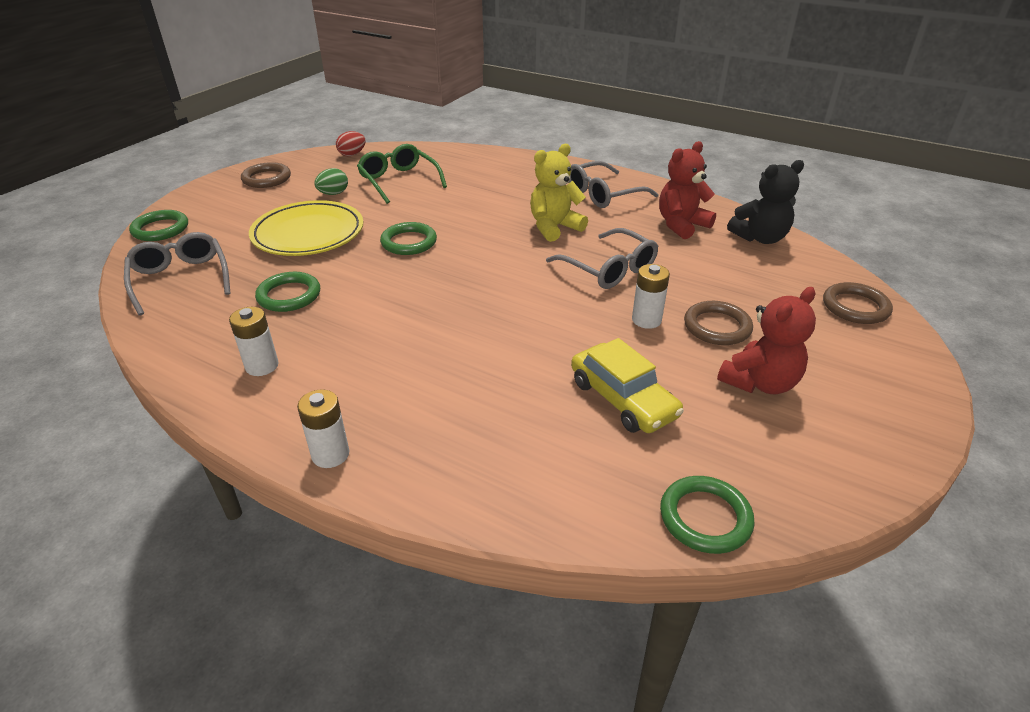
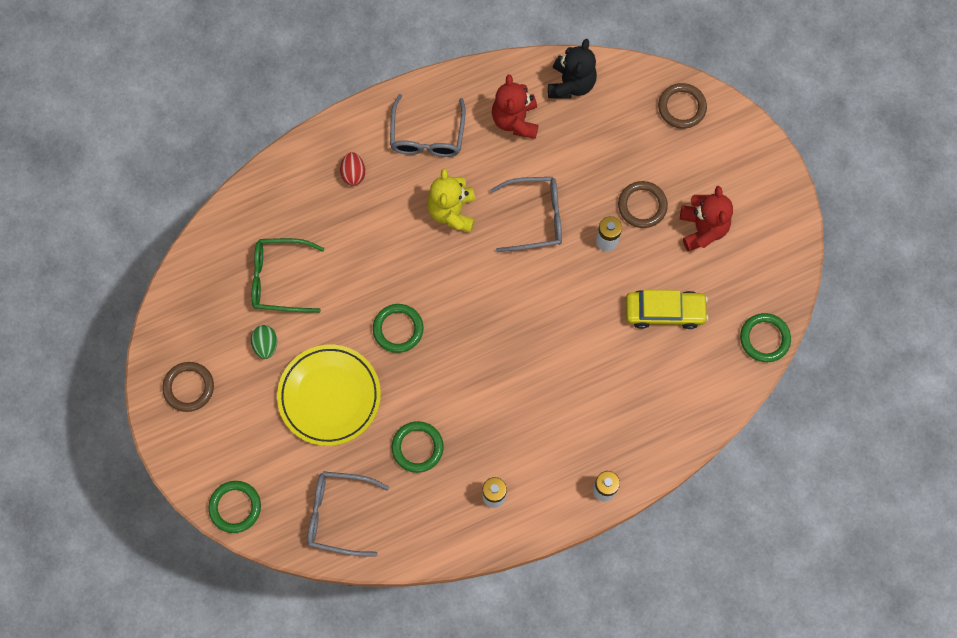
camera: 55 degrees left, 35 degrees up
red egg [336,131,365,156] -> red egg moved to [340,152,365,186]

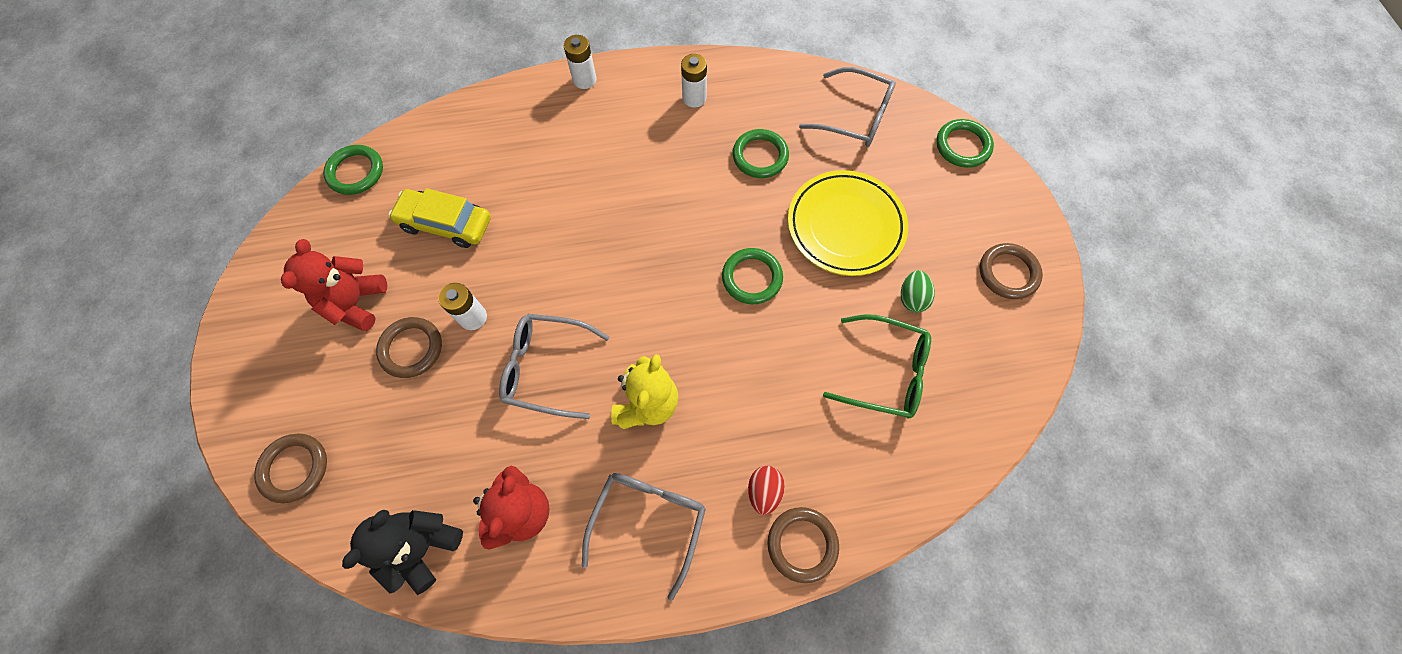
camera: 165 degrees left, 5 degrees down
none -> brown ring [767,507,839,583]

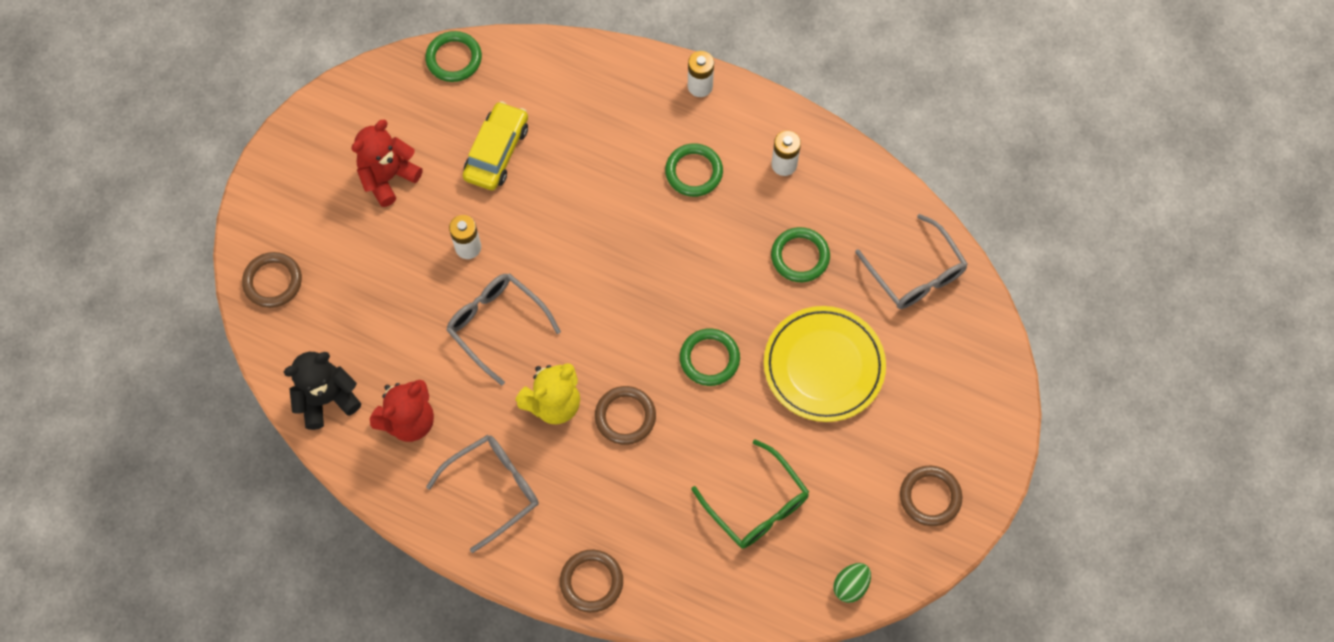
camera: 35 degrees right, 0 degrees up
brown ring [376,317,442,378] -> brown ring moved to [595,386,656,445]
yellow car [389,188,491,248] -> yellow car turned 60 degrees clockwise [463,101,528,190]
red egg [748,466,785,515] -> none
green egg [901,270,935,313] -> green egg moved to [833,563,871,603]
green ring [936,119,994,168] -> green ring moved to [665,143,723,197]

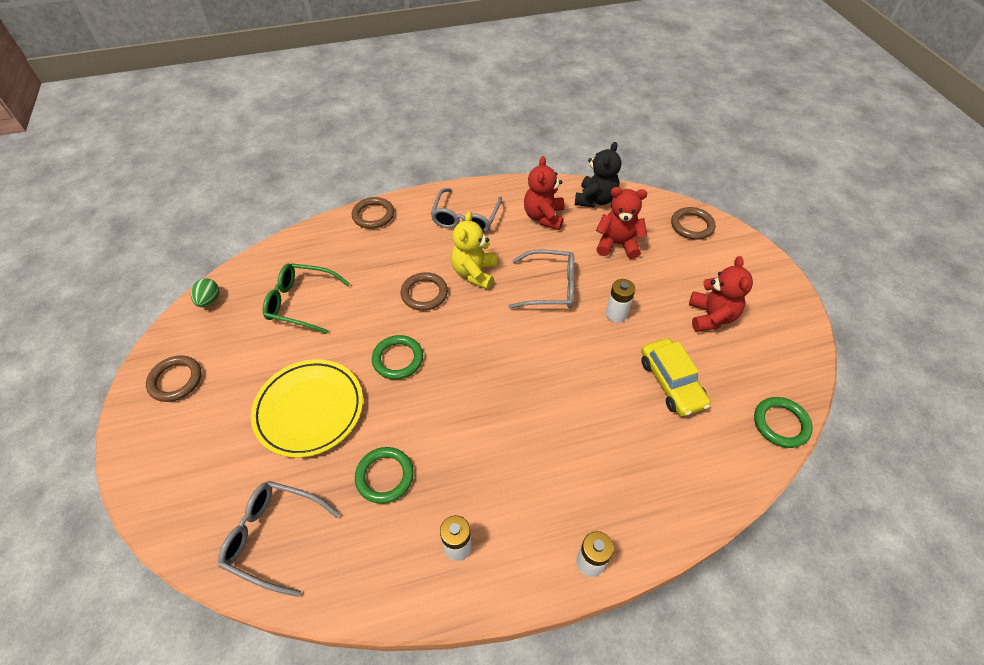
camera: 140 degrees right, 15 degrees down
green ring [665,143,723,197] -> none
none -> red teddy bear [596,187,647,259]

